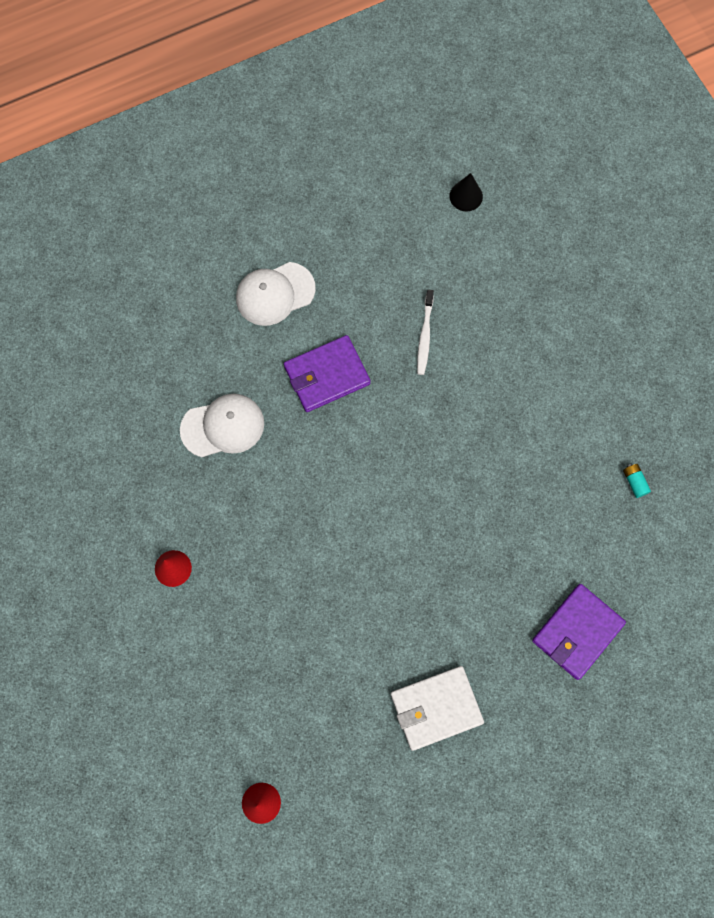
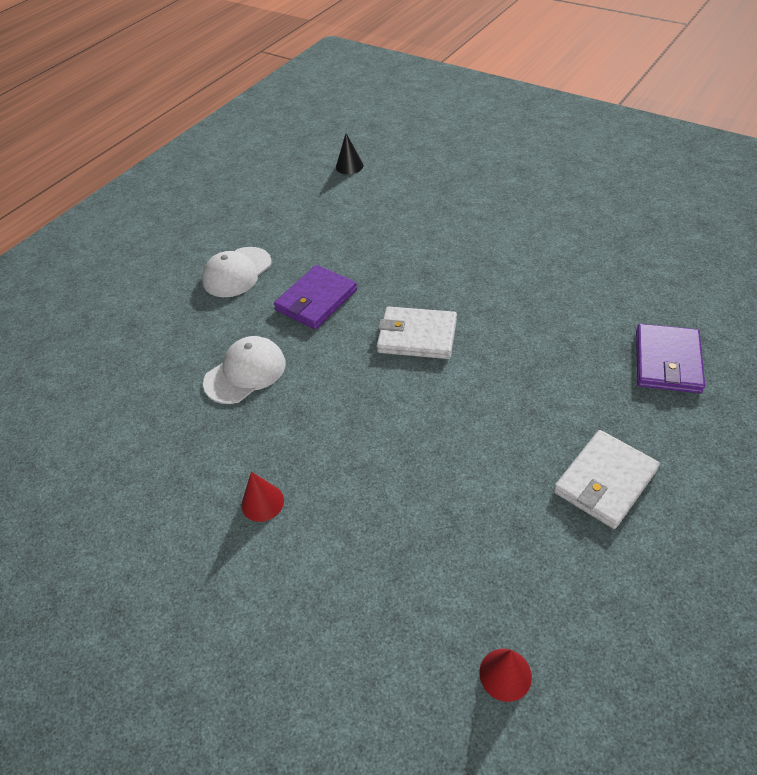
camera: 25 degrees left, 25 degrees down
white toothbrush [417,290,434,375] -> none
turquoise battery [623,464,651,498] -> none
none -> white wallet [377,306,457,359]

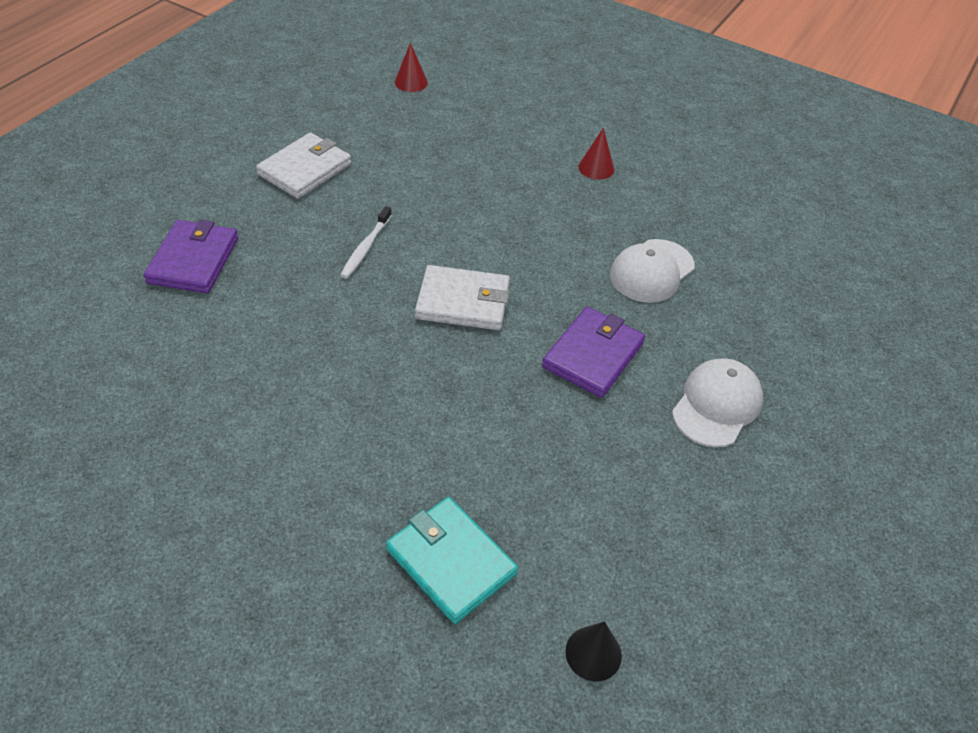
camera: 170 degrees right, 0 degrees up
none -> white toothbrush [340,206,392,279]
none -> turquoise wallet [386,497,518,624]

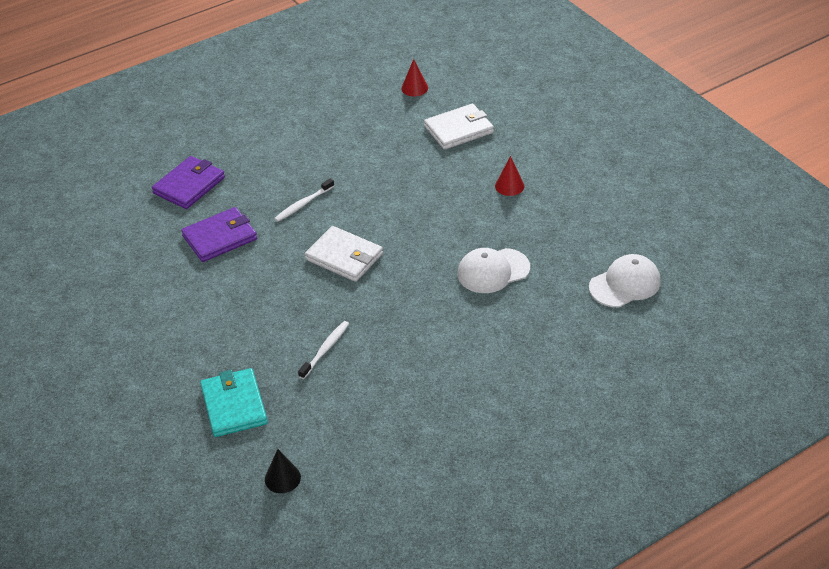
camera: 30 degrees right, 5 degrees down
white wallet [256,133,351,199] -> white wallet moved to [424,104,494,150]
purple wallet [542,307,645,398] -> purple wallet moved to [181,207,257,262]
white cap [672,359,763,447] -> white cap moved to [589,254,661,307]
none -> white toothbrush [298,321,349,379]

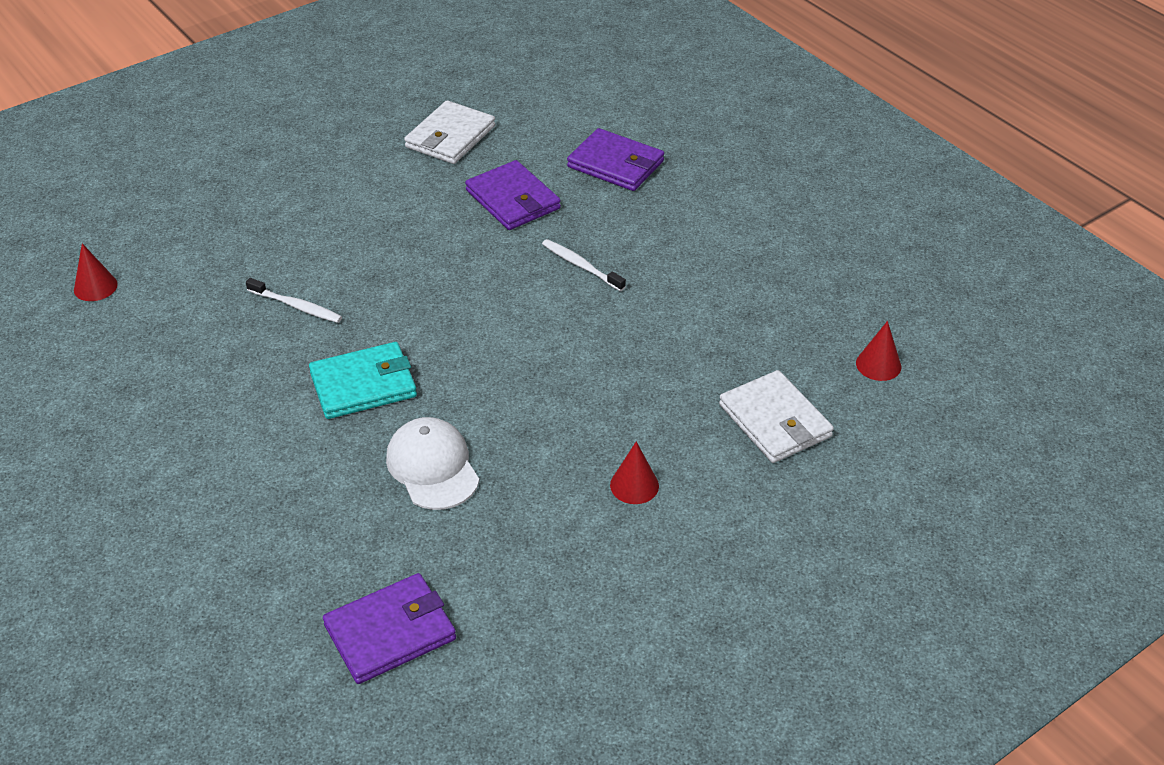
camera: 85 degrees right, 0 degrees up
turquoise wallet [200,368,268,437] -> turquoise wallet moved to [309,342,417,419]
black cone [265,449,301,493] -> red cone [74,243,118,301]
white wallet [305,226,383,282] -> white wallet moved to [404,100,495,164]
white cap [589,254,661,307] -> purple wallet [323,573,456,684]

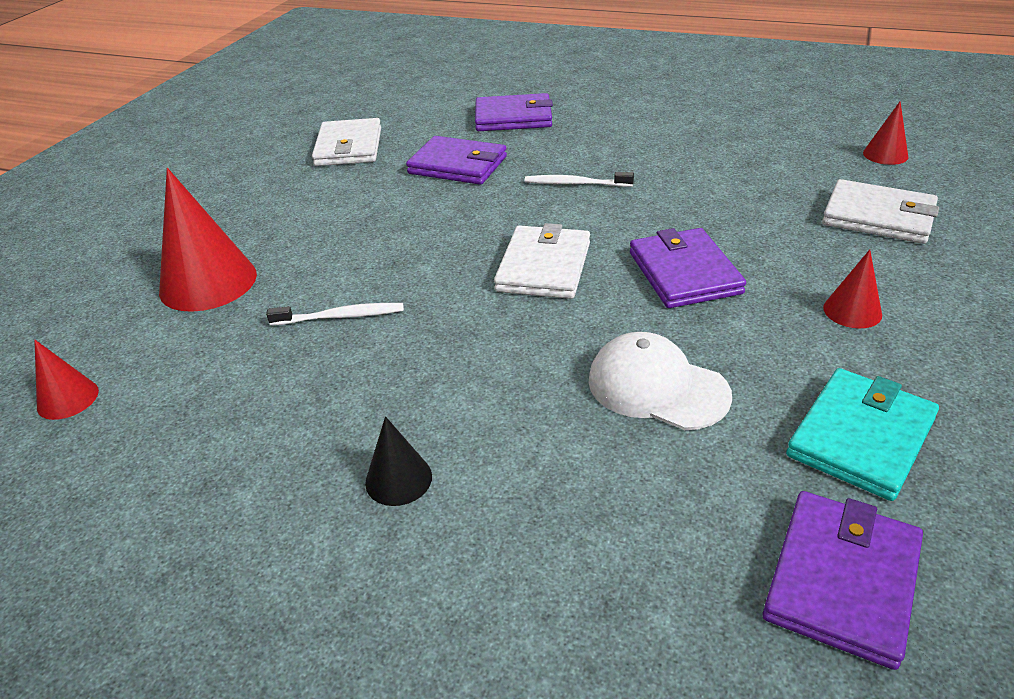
camera: 30 degrees left, 5 degrees down
turquoise wallet [309,342,417,419] -> turquoise wallet moved to [786,368,939,501]
none -> red cone [159,168,257,312]
none -> black cone [365,416,432,506]
none -> white wallet [494,223,590,299]
none -> purple wallet [630,228,746,308]

